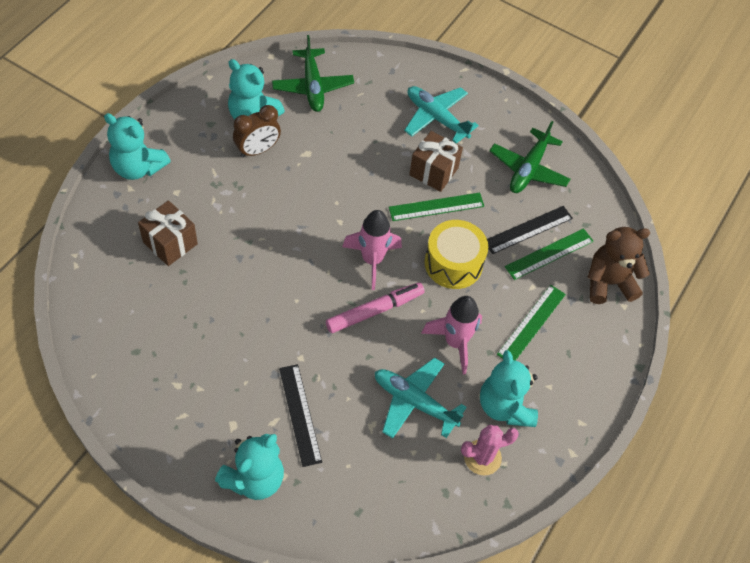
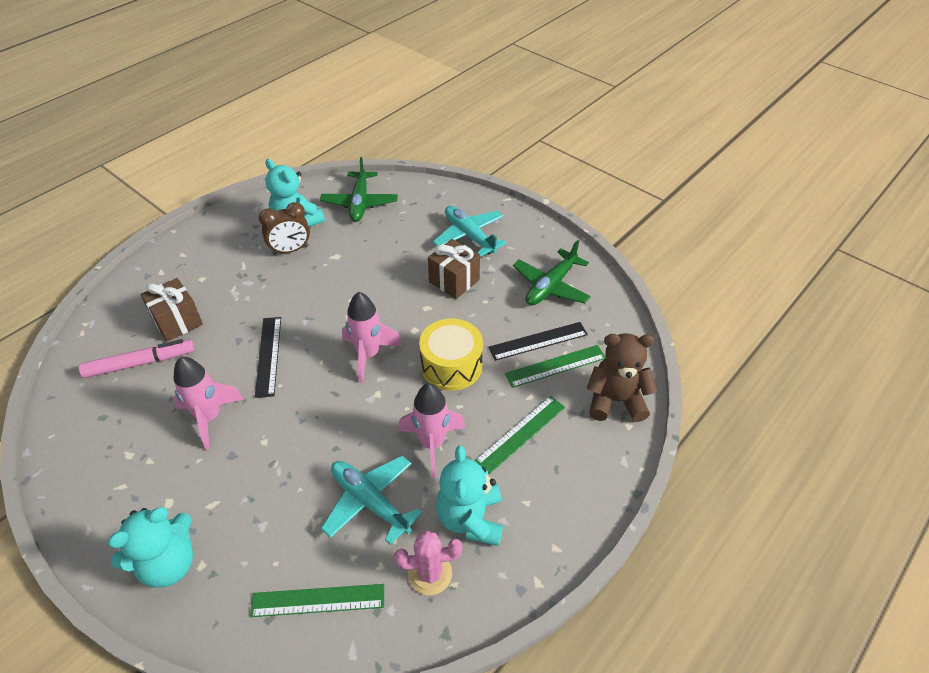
camera: 15 degrees right, 10 degrees down
turquoise teddy bear [104,113,171,180] -> none
black ruler [279,364,322,467] -> black ruler moved to [255,317,281,398]
pink marker [326,283,425,333] -> pink marker moved to [79,339,194,378]
green ruler [388,193,485,221] -> green ruler moved to [250,584,384,617]
none -> pink rocket [173,357,244,450]

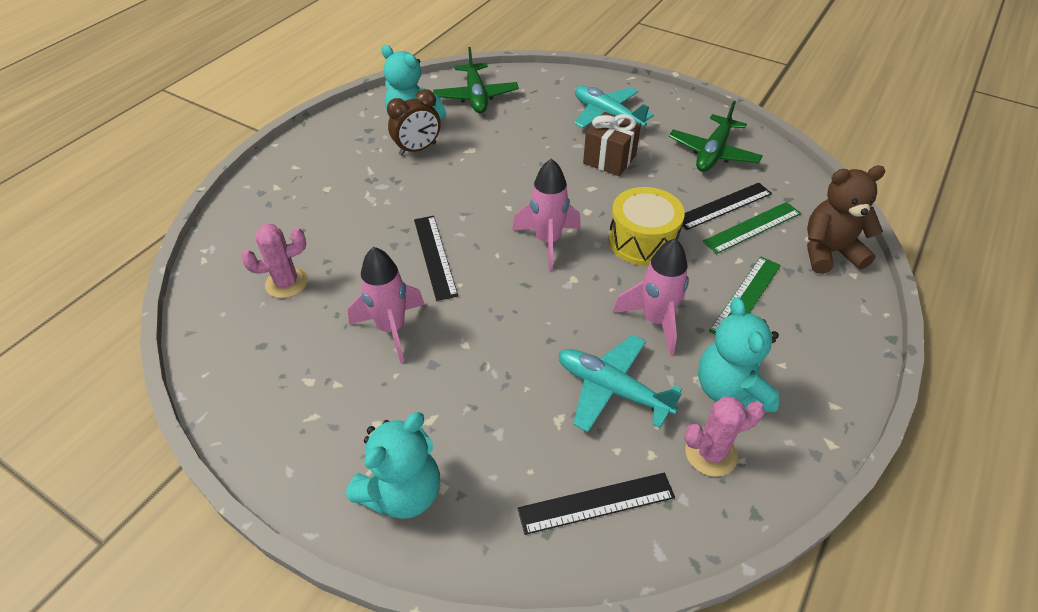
camera: 10 degrees left, 0 degrees up
pink marker [79,339,194,378] -> pink cactus [241,224,308,298]
brown gift [140,278,203,342] -> none
green ruler [250,584,384,617] -> black ruler [518,473,675,535]

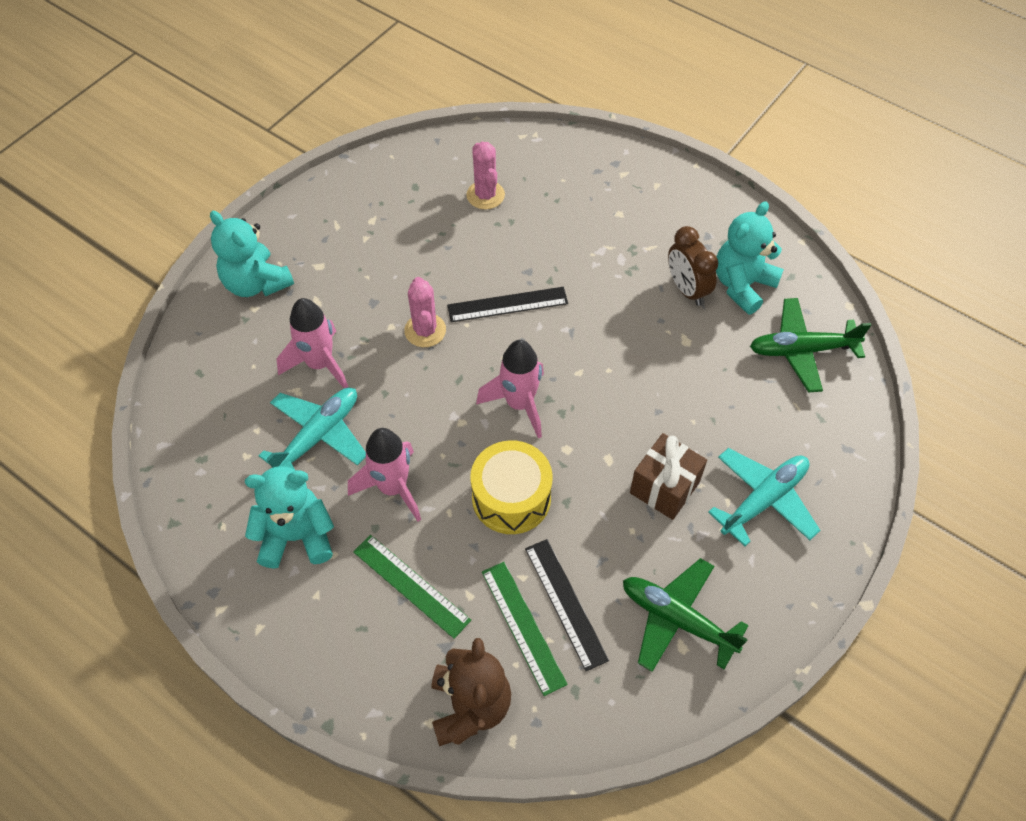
camera: 95 degrees right, 10 degrees up
pink rocket [348,247,425,363] -> pink rocket moved to [276,298,349,388]
black ruler [518,473,675,535] -> none
pink cactus [684,396,765,477] -> pink cactus moved to [404,277,446,347]

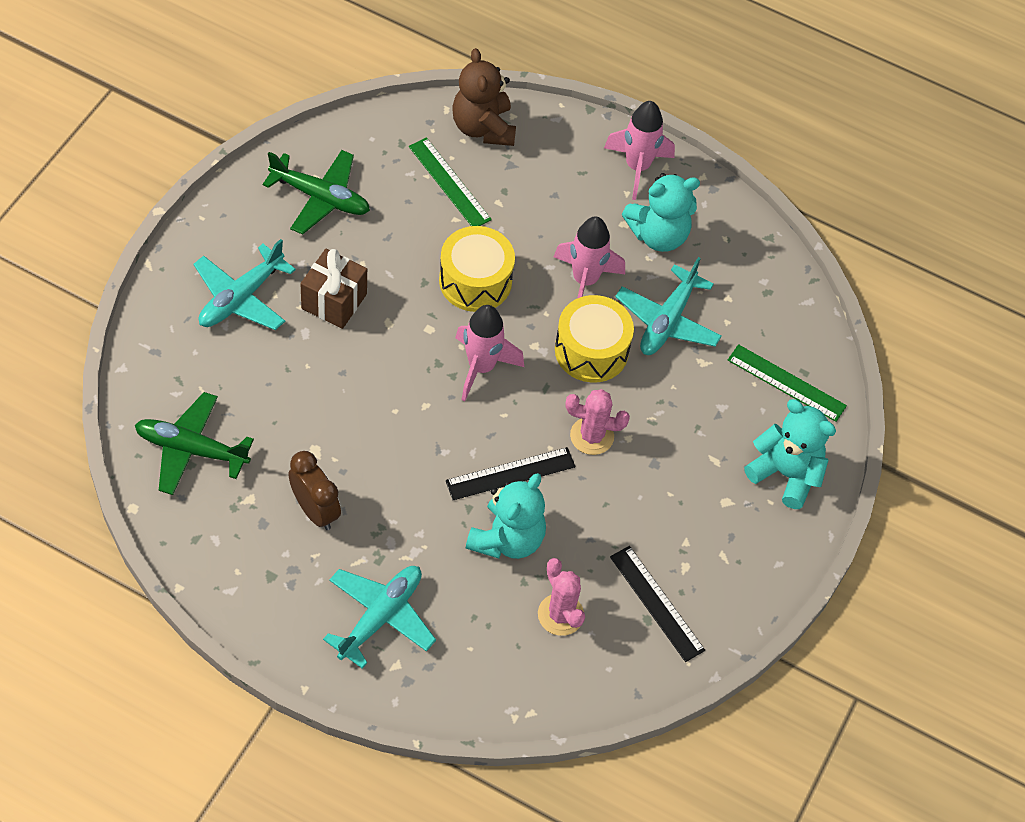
camera: 165 degrees right, 0 degrees up
pink rocket [276,298,349,388] -> pink rocket moved to [604,101,675,200]
green ruler [353,535,471,639] -> green ruler moved to [728,344,847,422]
pink cactus [404,277,446,347] -> pink cactus turned 60 degrees counterclockwise [565,389,630,455]
black ruler [525,539,609,671] -> black ruler moved to [610,546,705,662]
turquoise teddy bear [716,201,784,315] -> turquoise teddy bear moved to [466,473,546,559]
green plane [750,298,871,393] -> green plane turned 150 degrees counterclockwise [135,392,254,495]
none -> turquoise plane [323,566,436,669]
none -> yellow drum [555,295,634,383]

